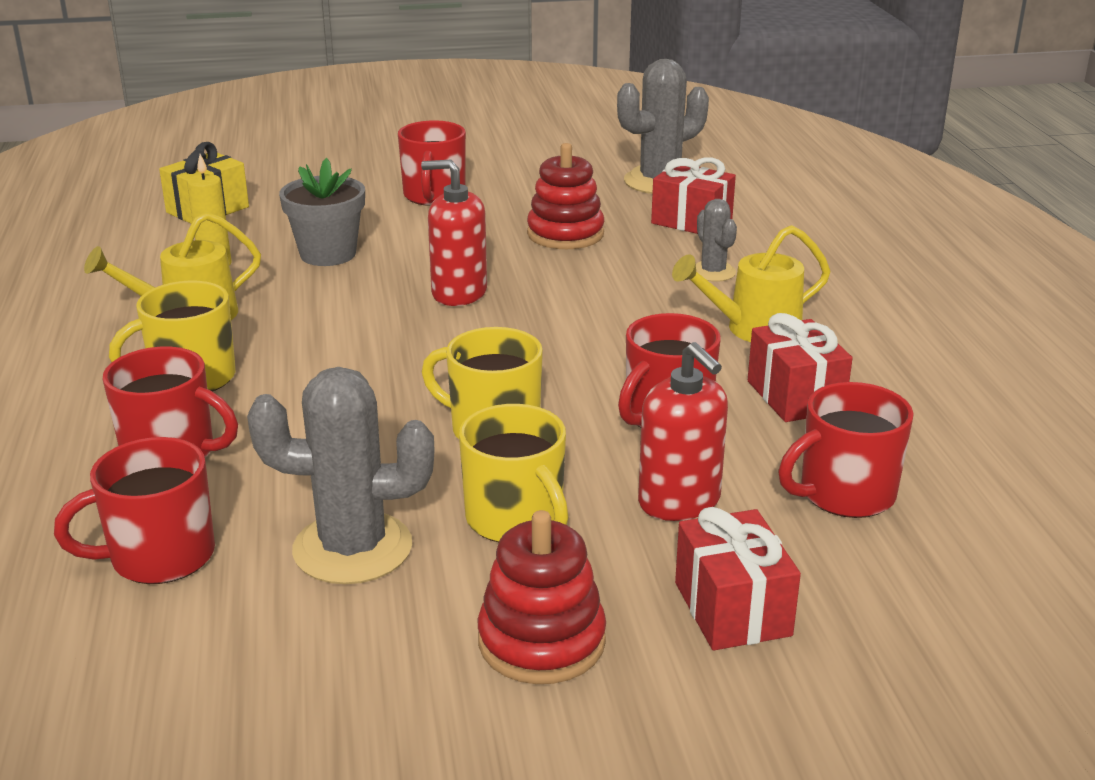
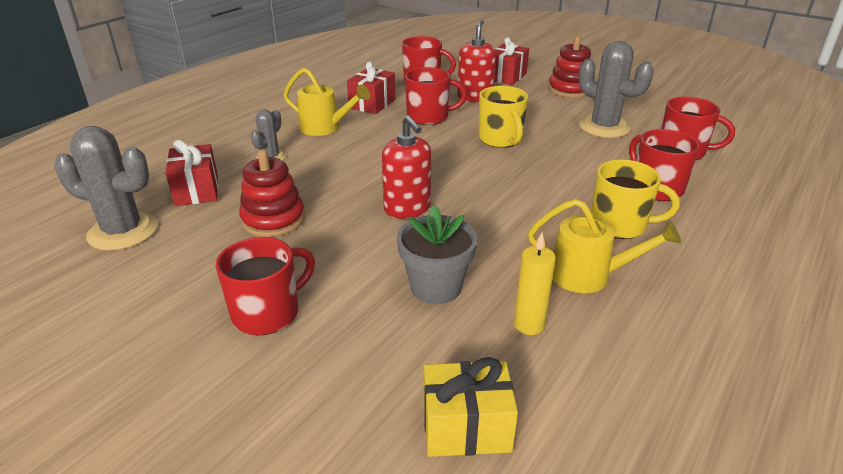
camera: 135 degrees left, 5 degrees up
yellow mug [459,404,568,542] -> none

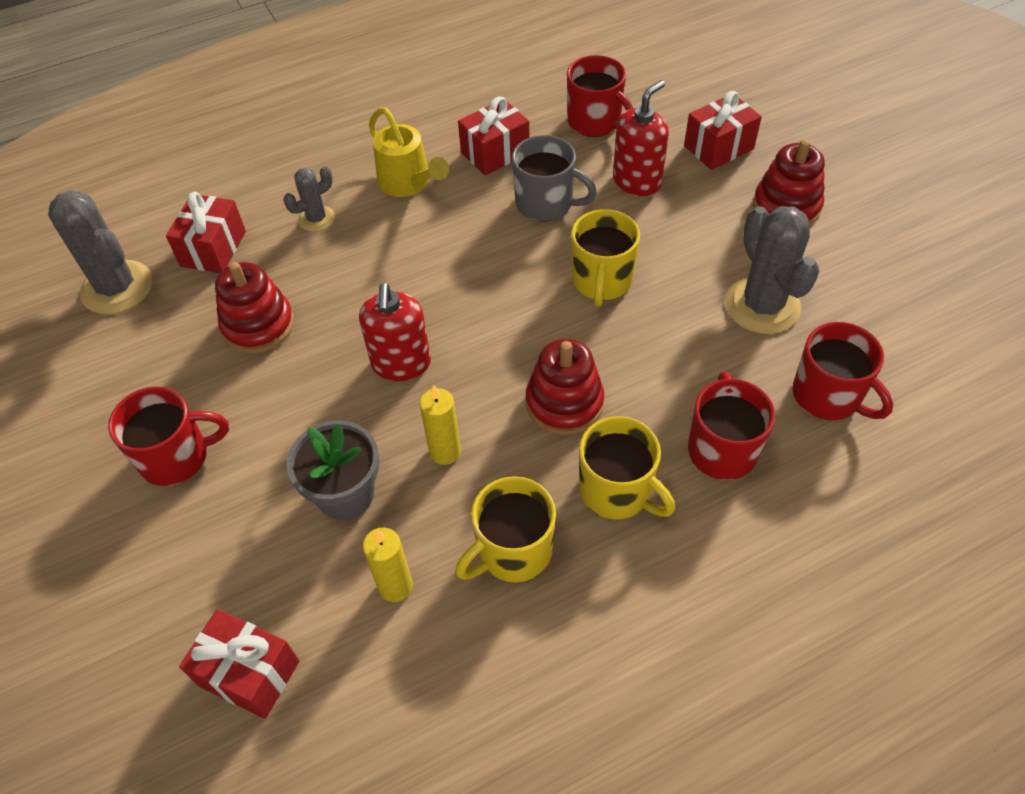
camera: 30 degrees right, 20 degrees up
red mug [405,67,467,125] -> grey mug [512,135,597,222]
yellow gift [424,357,518,457] -> red gift [179,609,299,719]
yellow watering can [528,199,681,293] -> yellow mug [455,476,556,582]
none -> yellow candle [420,385,461,465]
none -> red stacking toy [526,339,604,435]

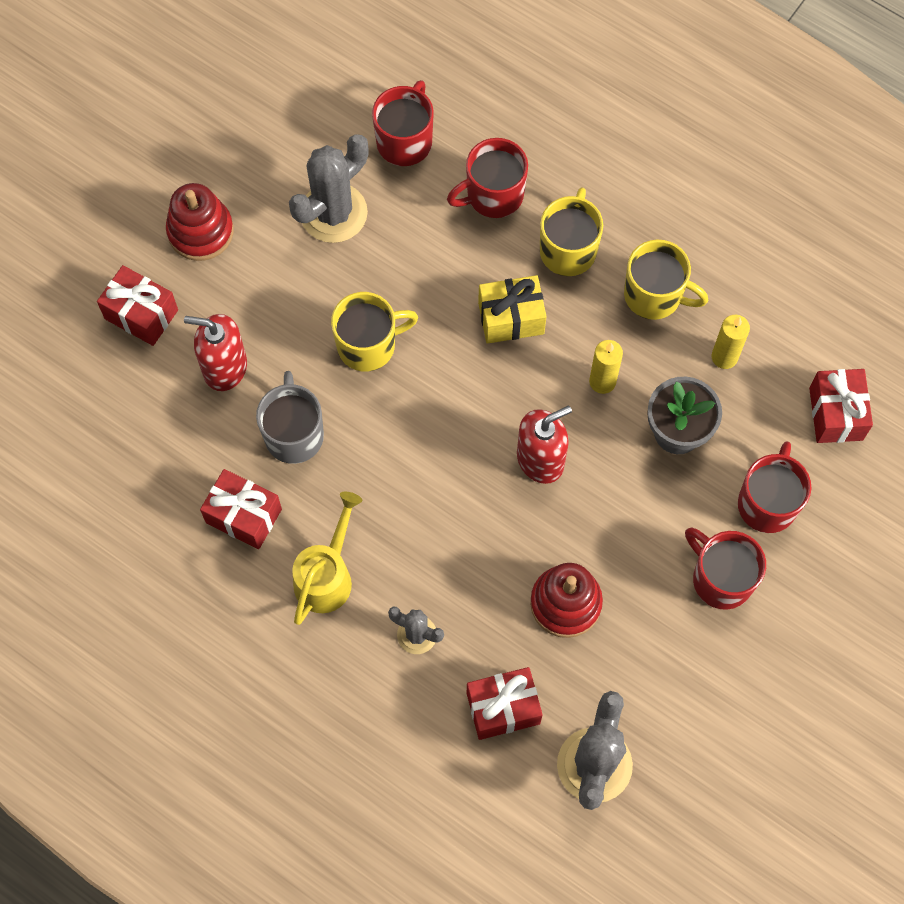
camera: 120 degrees left, 15 degrees up
red stacking toy [526,339,604,435] -> yellow gift [478,275,547,344]
red mug [567,55,633,137] -> red mug moved to [738,441,811,533]

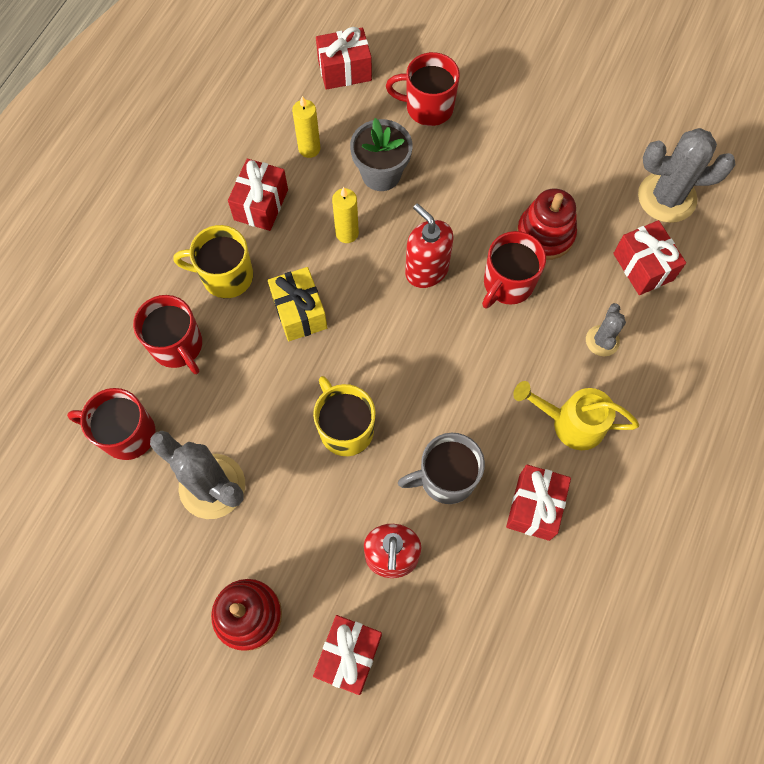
camera: 100 degrees left, 0 degrees up
yellow mug [624,240,709,320] -> red gift [228,159,288,231]
red mug [685,528,766,610] -> red mug moved to [482,231,546,308]

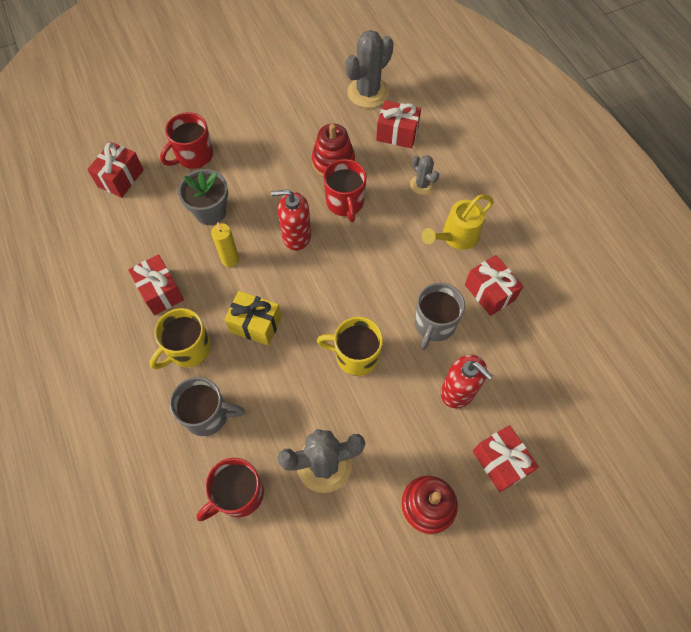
camera: 50 degrees left, 5 degrees down
red mug [133,295,202,374] -> grey mug [170,377,245,436]
yellow candle [292,96,320,158] -> none

